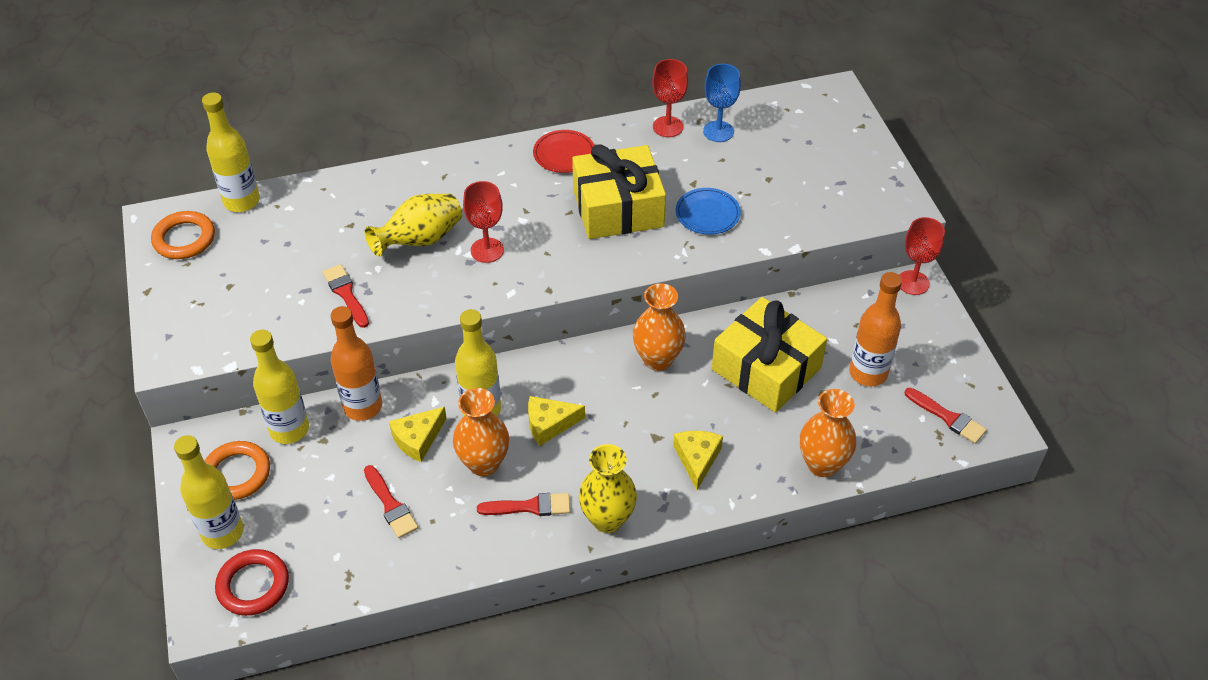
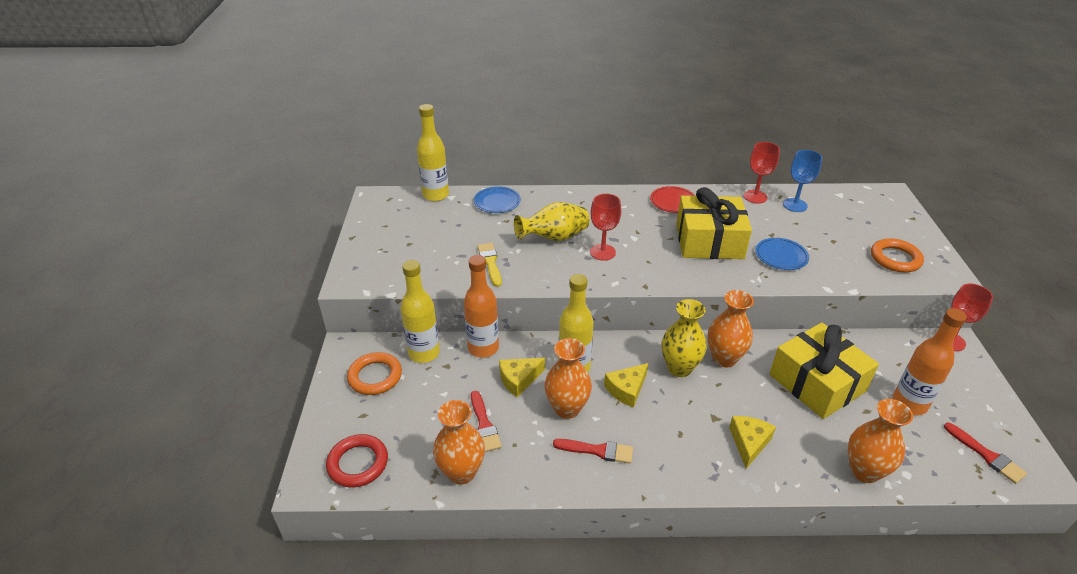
camera: 15 degrees right, 10 degrees down
orange ring [151,211,215,259] -> orange ring moved to [871,238,924,272]
yellow bottle [174,435,244,549] -> none
red brush [322,264,369,328] -> yellow brush [477,243,502,287]
yellow cheese [528,396,585,446] -> yellow cheese turned 45 degrees counterclockwise [604,363,648,408]
yellow vase [579,444,637,533] -> yellow vase moved to [662,299,707,377]
none -> orange vase [433,400,485,484]
none -> blue plate [474,186,521,213]

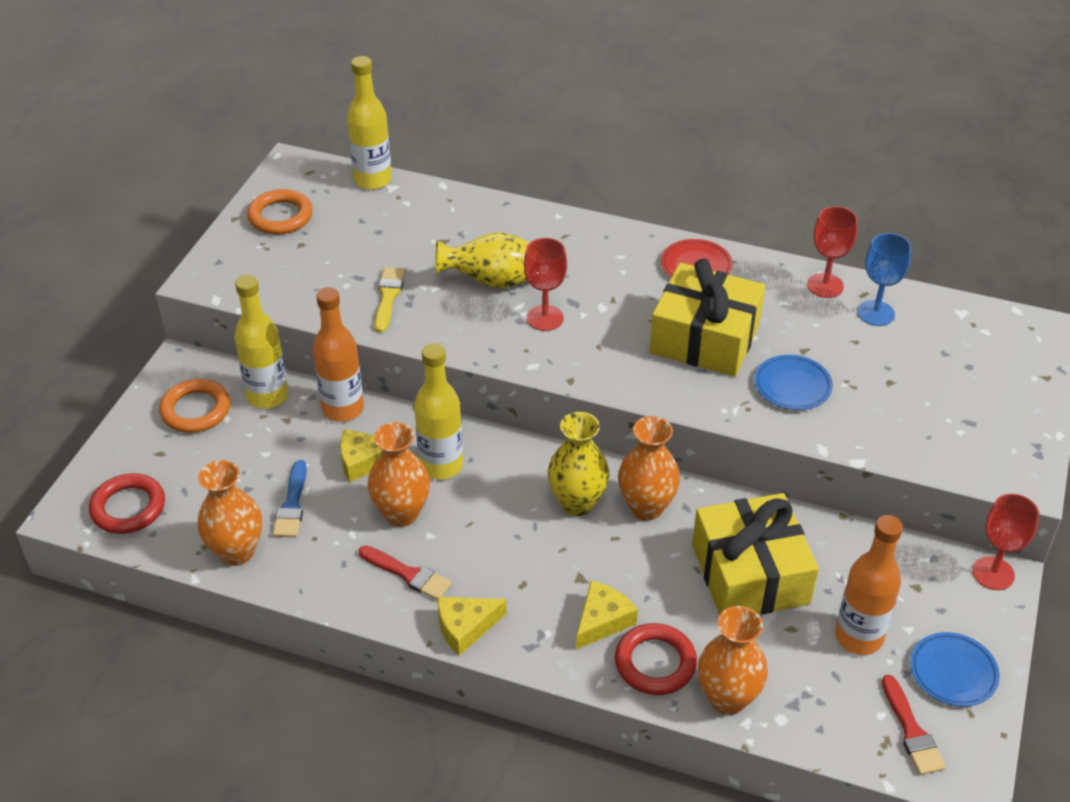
camera: 20 degrees right, 5 degrees up
red brush [471,391,502,452] -> blue brush [273,460,307,537]
blue plate [474,186,521,213] -> blue plate moved to [910,632,1000,707]
yellow cheese [604,363,648,408] -> yellow cheese moved to [438,597,507,656]
orange ring [871,238,924,272] -> orange ring moved to [247,189,313,234]
none -> red ring [615,623,697,695]

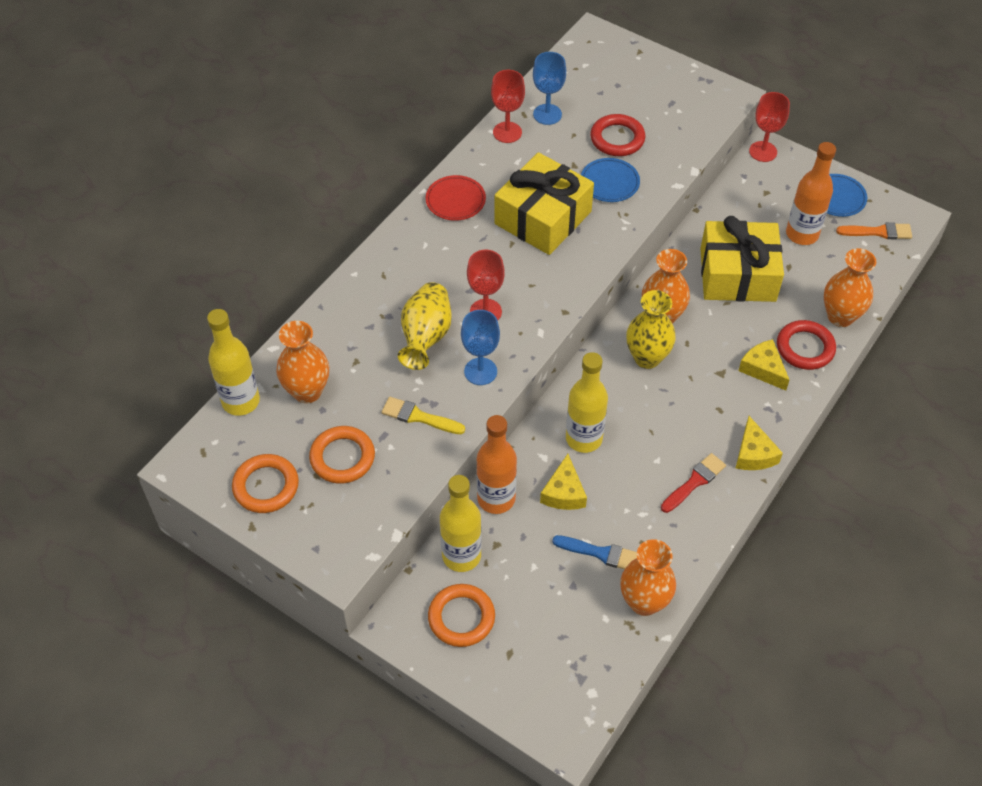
camera: 75 degrees left, 10 degrees up
red ring [89,473,165,534] -> red ring moved to [590,114,645,156]
orange vase [367,422,430,527] -> orange vase moved to [276,321,329,403]
red brush [882,675,946,775] -> orange brush [836,222,912,239]
none -> orange ring [309,426,375,484]
none -> blue goblet [461,310,500,385]

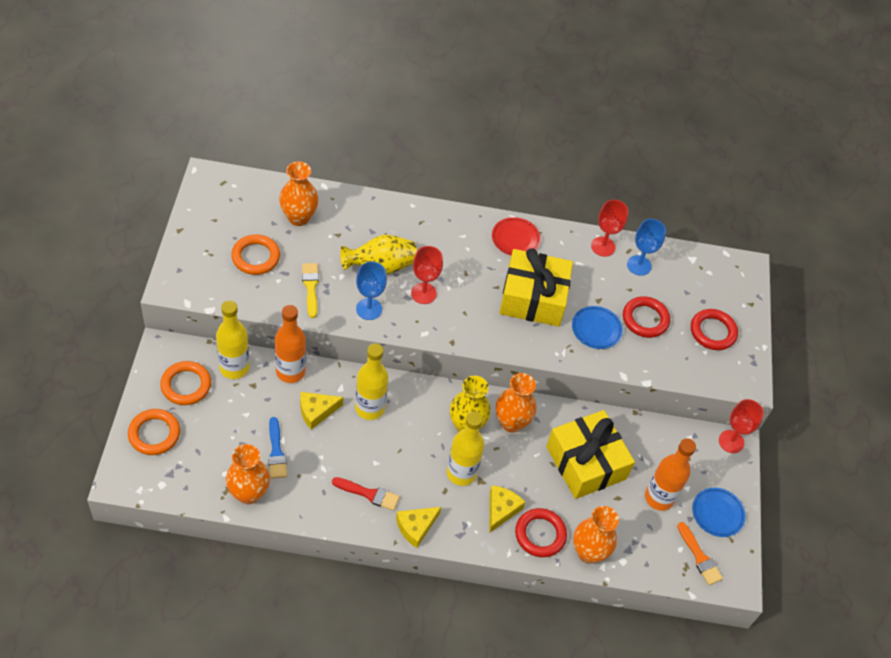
camera: 55 degrees right, 0 degrees up
yellow bottle [207,309,260,416] -> yellow bottle moved to [447,412,484,486]
orange ring [232,454,299,513] -> orange ring moved to [128,409,180,455]
none -> red ring [691,309,738,350]

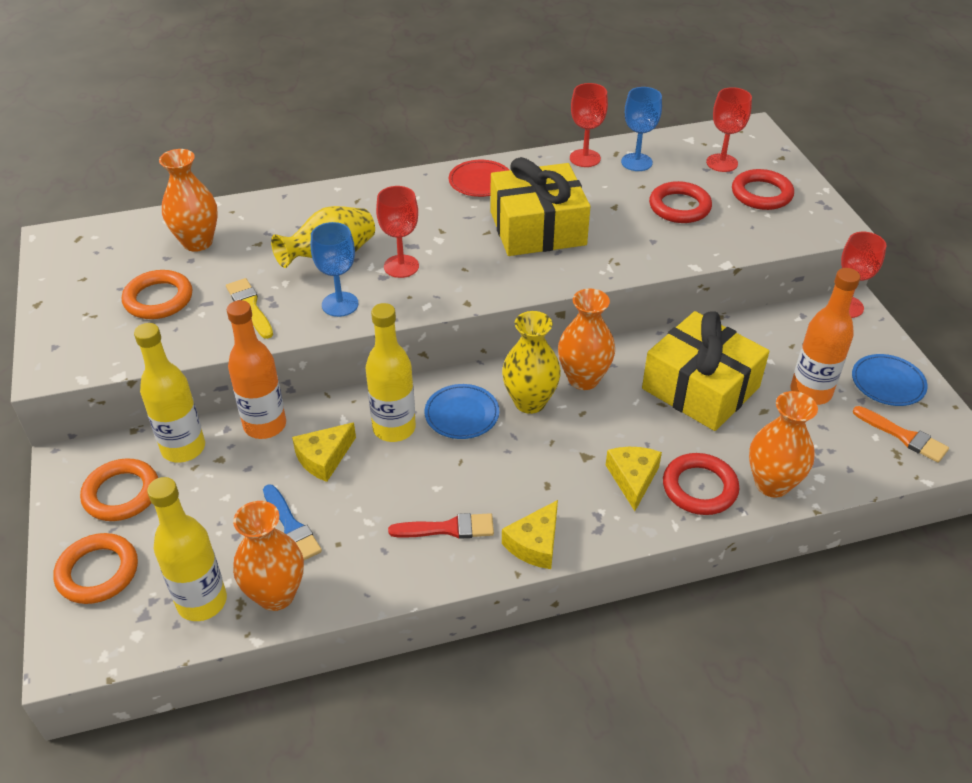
camera: 15 degrees left, 10 degrees down
yellow bottle [447,412,484,486] -> yellow bottle moved to [147,477,227,621]
blue plate [572,306,623,349] -> blue plate moved to [425,384,499,439]
none -> red goblet [706,87,752,172]

